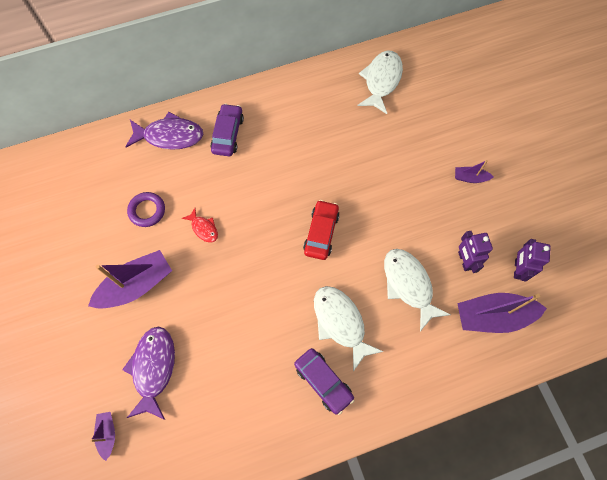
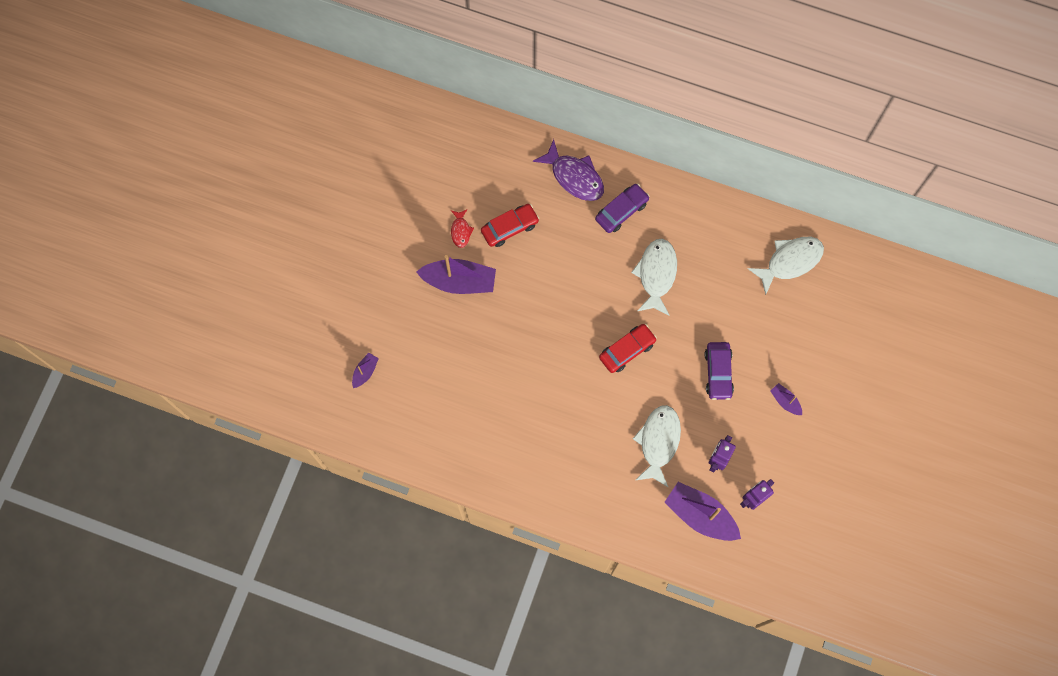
camera: 40 degrees right, 5 degrees up
purple fish [122,326,175,420] -> none
purple ring [127,192,165,227] -> red car [481,204,540,247]
red fish [182,208,218,243] -> red fish moved to [451,209,474,248]
purple car [294,348,354,415] -> purple car moved to [704,342,734,400]
white fish [314,286,384,372] -> white fish moved to [631,239,677,316]

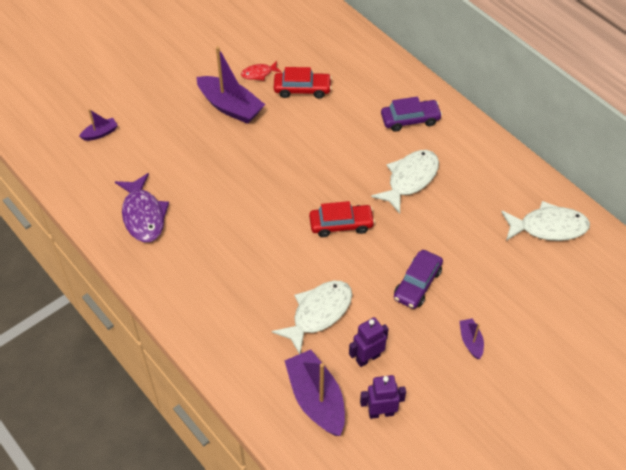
camera: 30 degrees right, 20 degrees down
red fish [451,209,474,248] -> red fish turned 45 degrees clockwise [241,61,282,81]
purple fish [533,139,604,201] -> purple fish moved to [115,173,169,242]

